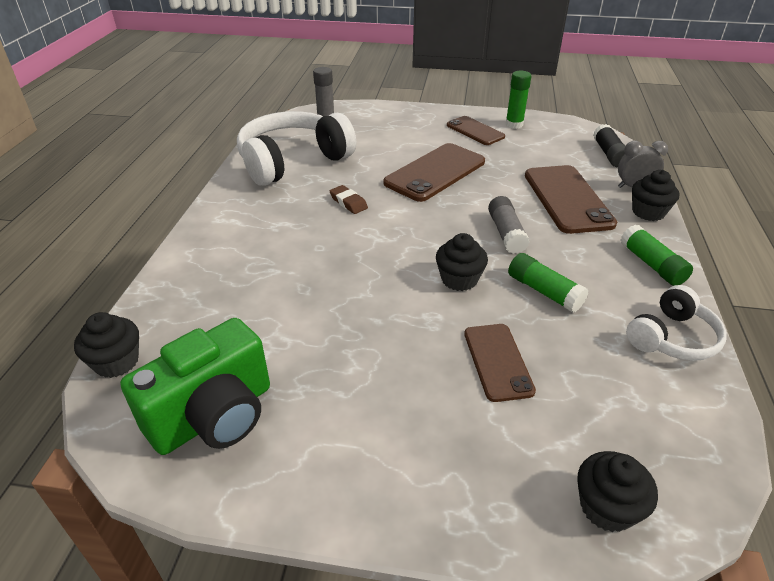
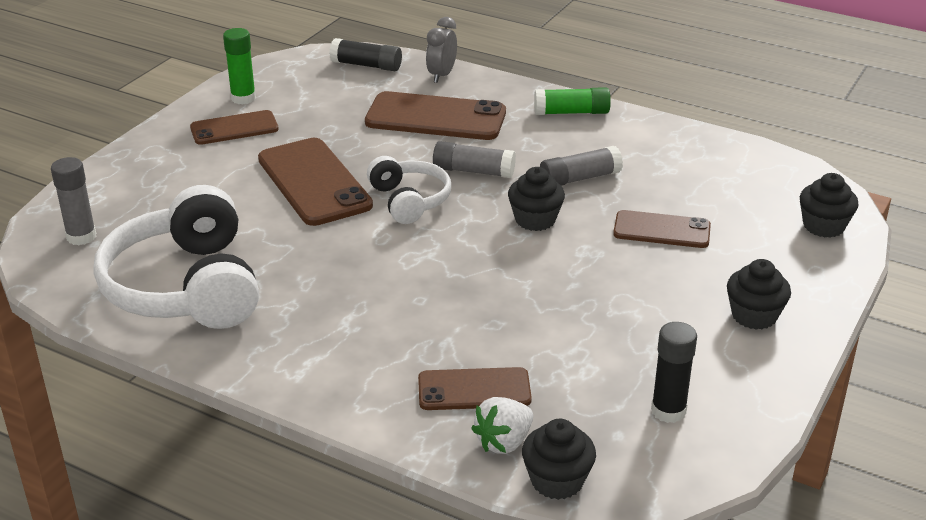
camera: 70 degrees left, 5 degrees down
green camera [120,318,270,455] -> black glue stick [651,322,697,423]
brown eraser [330,185,368,214] -> none
green glue stick [508,253,589,313] -> grey glue stick [540,146,623,186]
white headphones [626,285,727,361] -> white headphones moved to [367,156,451,224]
black cupcake [632,170,679,221] -> black cupcake moved to [727,259,791,330]
none -> brown phone [418,367,532,410]
none -> white strawberry [471,397,533,454]

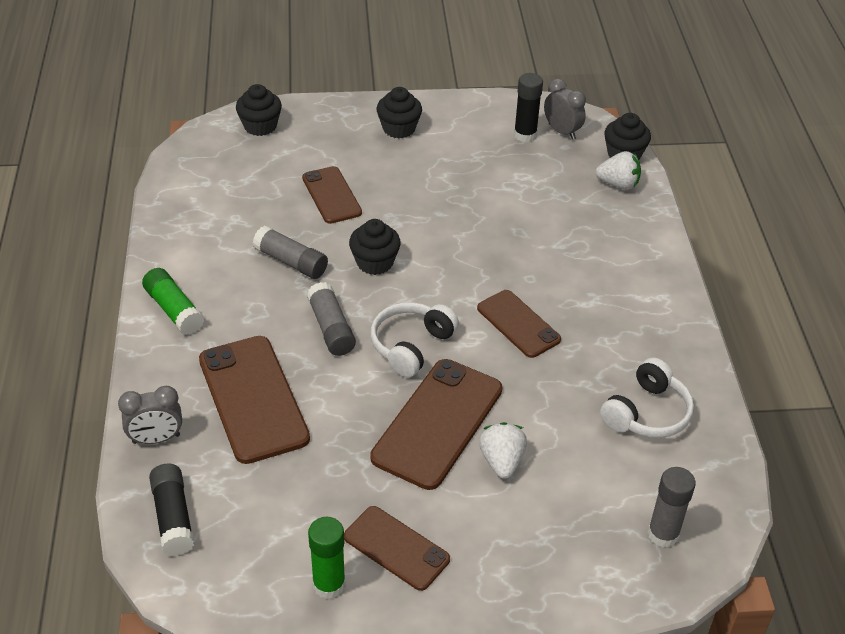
camera: 125 degrees left, 10 degrees up
white headphones [93,185,259,329] -> white headphones [600,358,694,438], size x0.55
brown phone [418,367,532,410] -> brown phone moved to [477,290,561,358]
none -> white strawberry [479,422,527,479]
none -> grey clock [544,79,586,140]

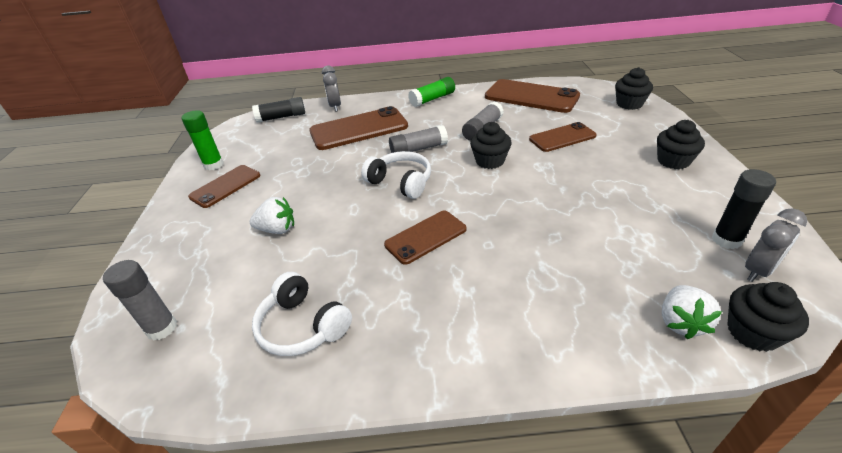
camera: 95 degrees right, 5 degrees down
brown phone [370,359,502,490] -> brown phone moved to [485,79,580,113]

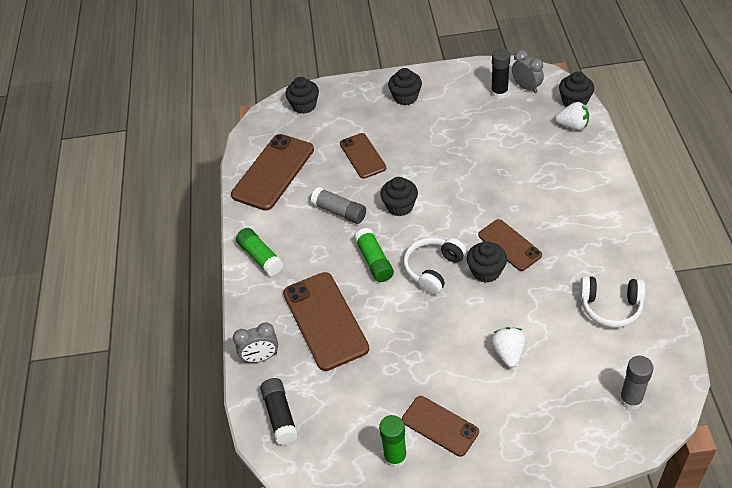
camera: 90 degrees left, 10 degrees up
white headphones [252,272,352,356] -> white headphones turned 60 degrees clockwise [580,276,646,328]
grey glue stick [389,125,448,153] -> green glue stick [354,228,394,282]
none -> black cupcake [467,242,507,283]

